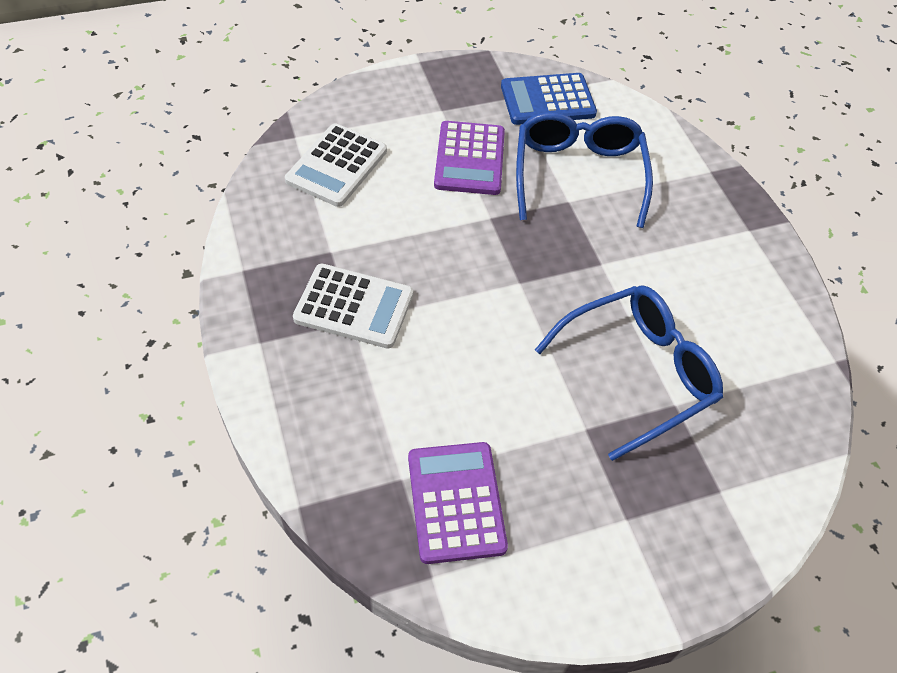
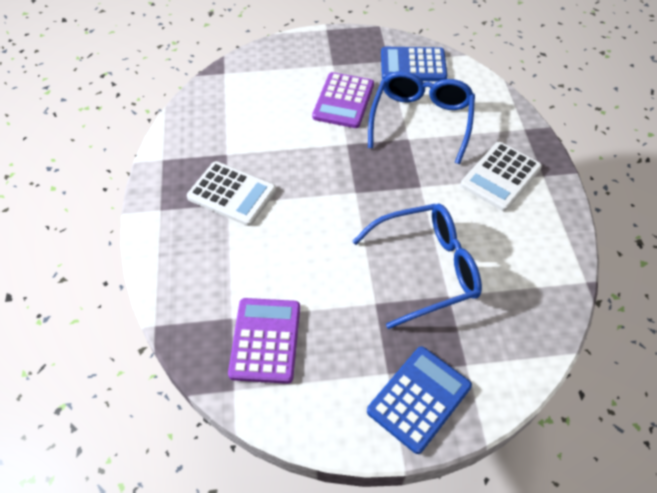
camera: 15 degrees right, 0 degrees up
white calculator [285,123,387,207] -> white calculator moved to [460,142,542,211]
none -> blue calculator [367,346,472,454]

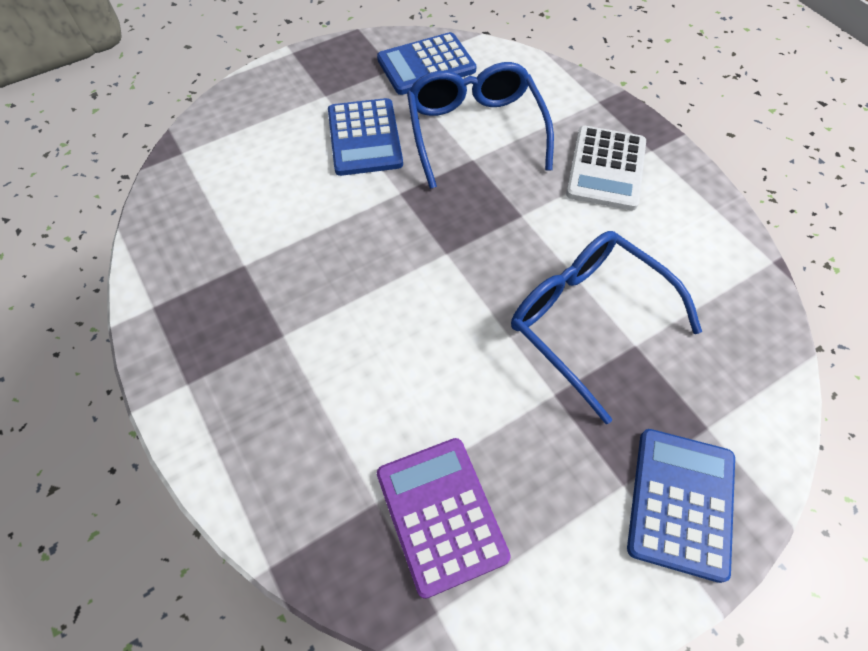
camera: 25 degrees left, 5 degrees up
white calculator [187,161,276,226] -> none
purple calculator [312,72,374,128] -> blue calculator [328,98,403,176]
blue glasses [352,204,482,329] -> blue glasses turned 90 degrees counterclockwise [511,231,702,424]

